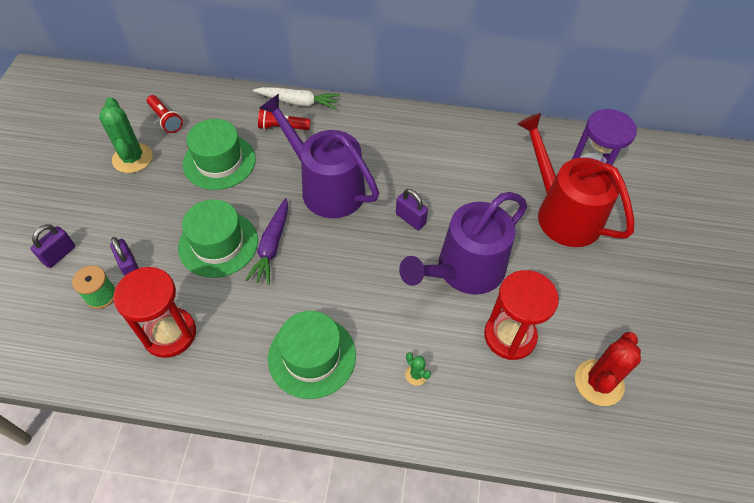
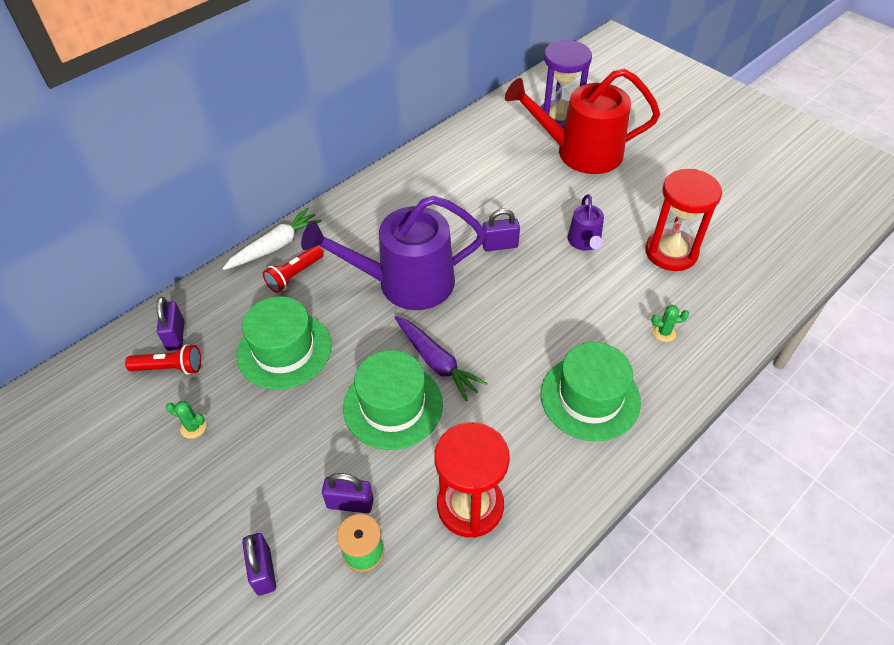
camera: 50 degrees left, 5 degrees down
green cactus [99,97,153,173] -> green cactus [166,401,206,439], size x0.46
purple watering can [399,192,527,295] -> purple watering can [568,194,604,251], size x0.47
red cactus [575,332,641,406] -> none
none -> purple padlock [156,297,184,351]

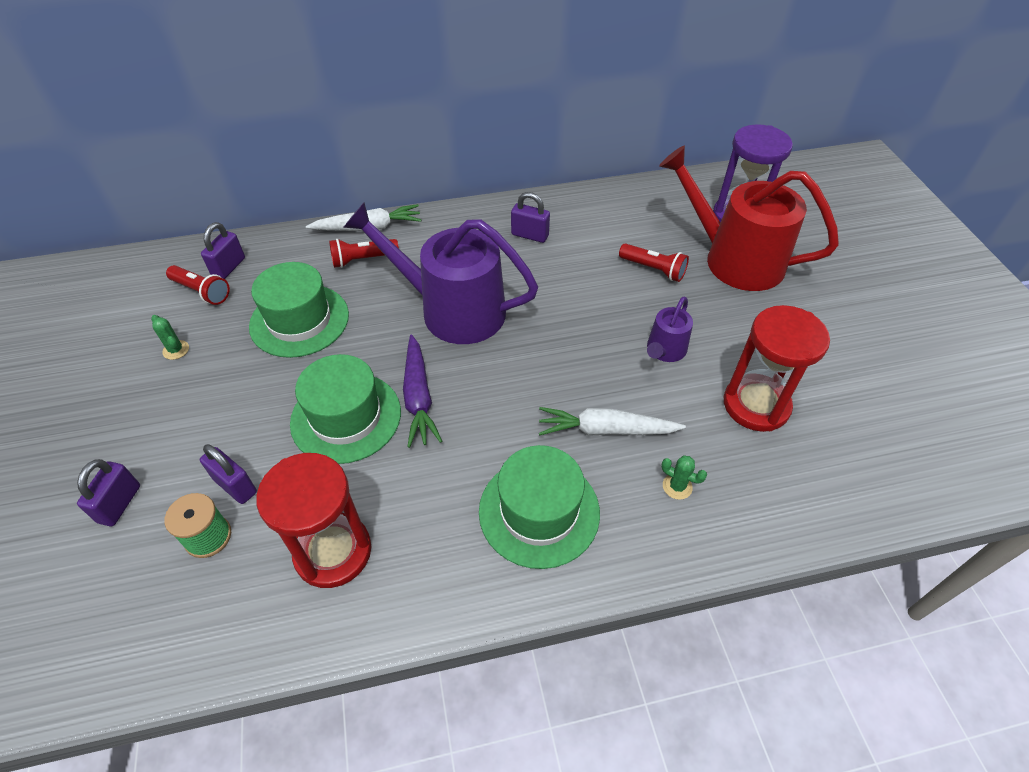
camera: 30 degrees right, 0 degrees up
purple padlock [483,209,520,251] -> purple padlock moved to [511,192,550,243]
none -> white carrot [539,407,686,436]
none -> red flashlight [619,243,689,282]

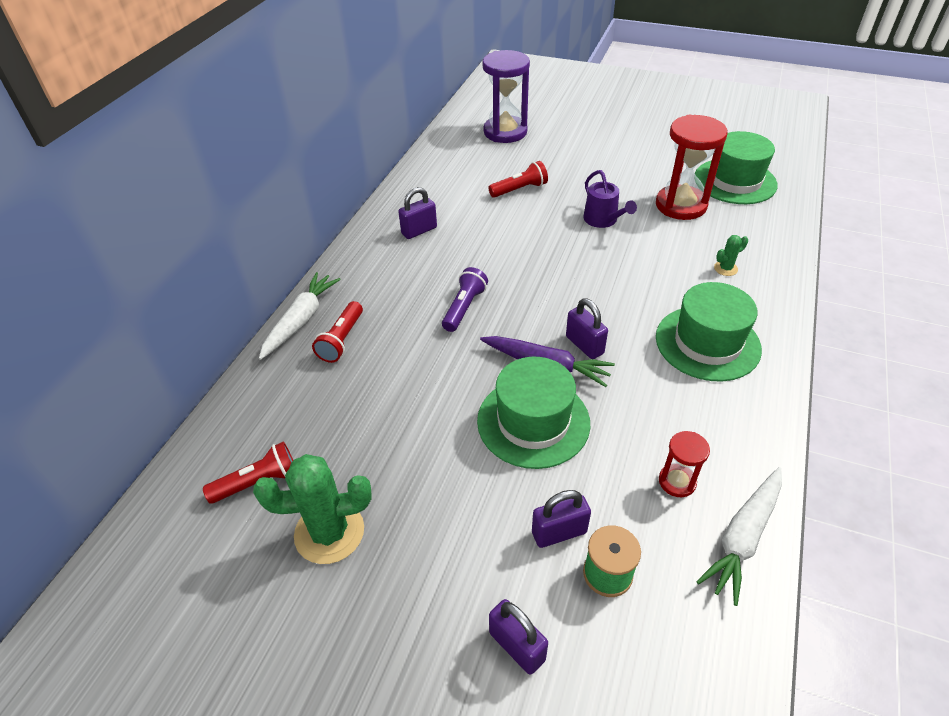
camera: 55 degrees left, 5 degrees down
green cactus [151,315,189,360] -> green cactus [253,454,372,564], size x2.18
purple padlock [201,222,245,279] -> purple padlock moved to [566,298,608,359]
green hat [249,262,349,358] -> green hat moved to [695,131,778,204]
red hourglass [256,453,371,588] -> red hourglass [659,431,710,497], size x0.50
purple watering can [343,202,538,344] -> purple flashlight [442,267,488,332]
white carrot [539,407,686,436] -> white carrot moved to [696,467,782,606]
red watering can [659,146,839,291] -> none

